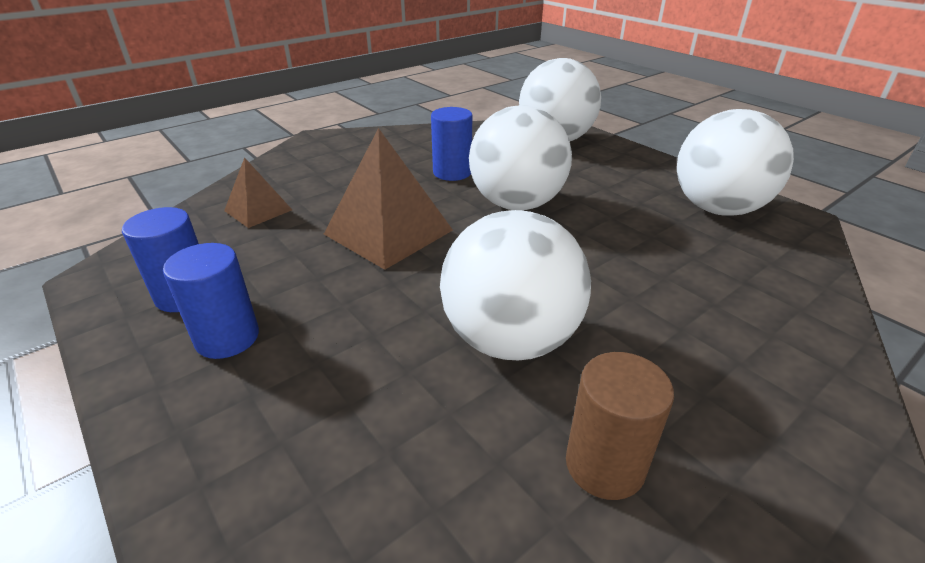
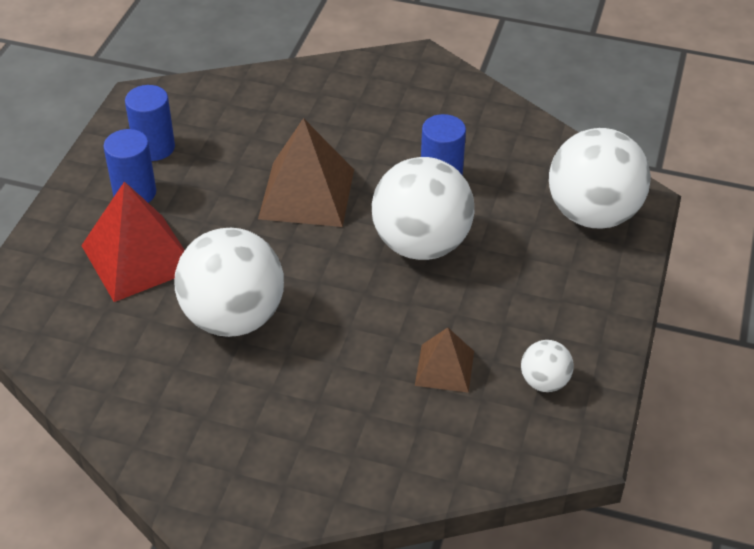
camera: 55 degrees right, 10 degrees up
brown pyramid [224,157,292,228] -> brown pyramid moved to [415,327,474,393]
brown cylinder [566,352,674,500] -> none
white ball [677,109,794,216] -> white ball [521,340,574,392], size x0.47
none -> red pyramid [81,181,185,302]

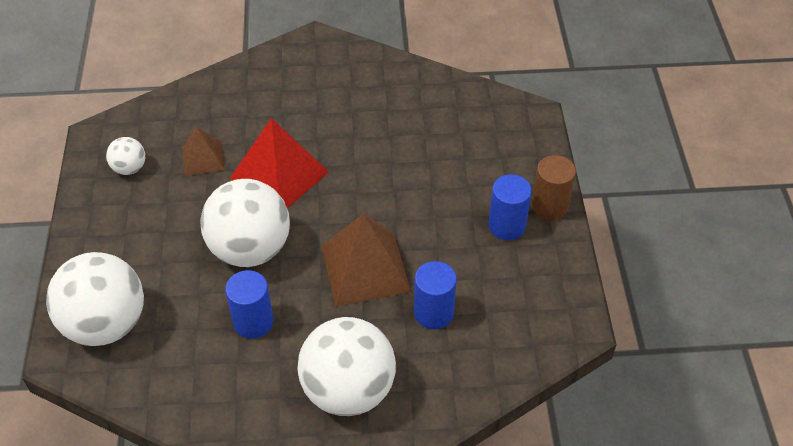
camera: 160 degrees right, 5 degrees up
red pyramid [81,181,185,302] -> red pyramid moved to [230,118,329,208]
blue cylinder [125,85,175,161] -> blue cylinder moved to [414,261,457,329]
white ball [174,228,284,337] -> white ball moved to [297,317,396,416]
none -> brown cylinder [531,155,576,220]

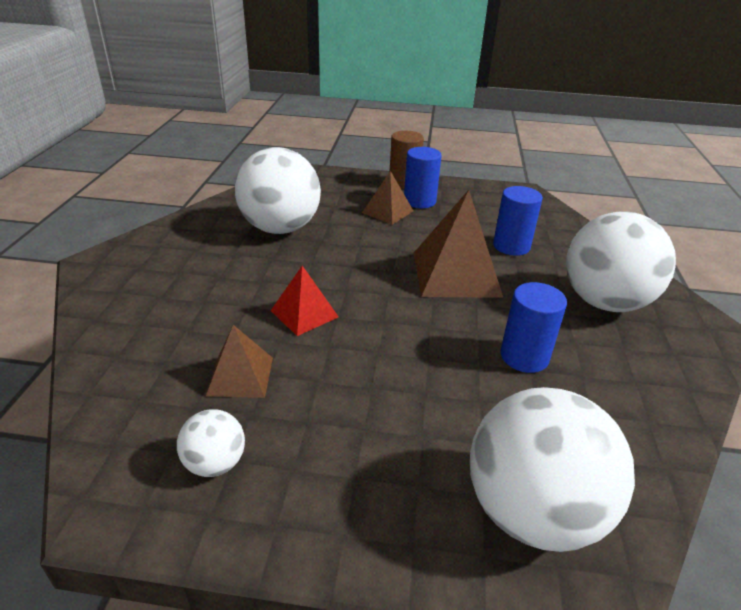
camera: 80 degrees left, 15 degrees down
white ball [200,179,290,267] -> white ball moved to [235,147,321,234]
red pyramid [230,118,329,208] -> red pyramid [270,266,339,336], size x0.56
none -> brown pyramid [362,171,414,225]

